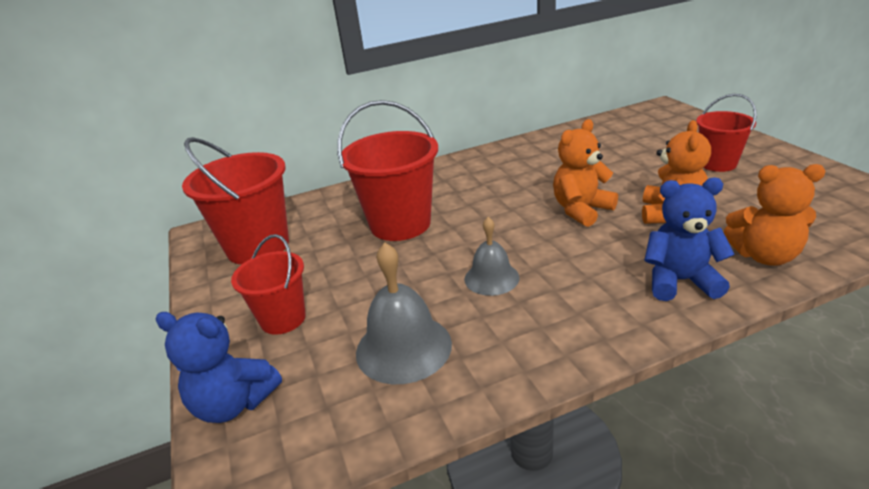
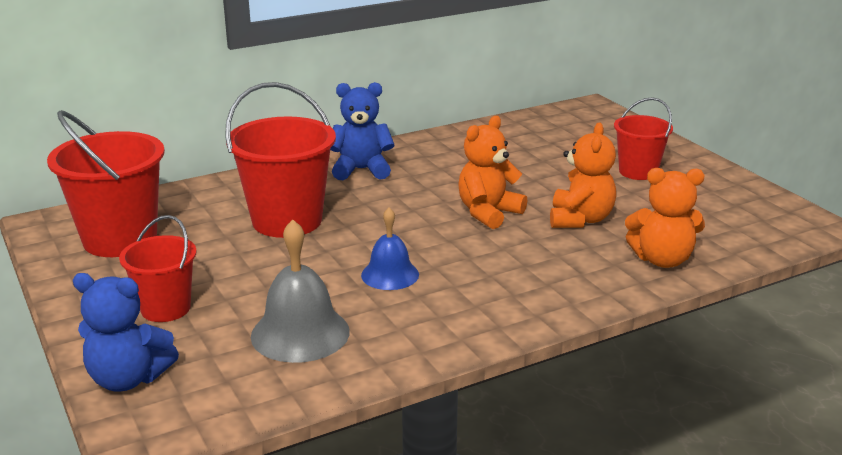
camera: 10 degrees left, 5 degrees down
grey bell [464,217,520,296] -> blue bell [361,208,419,290]
blue teddy bear [644,178,735,301] -> blue teddy bear moved to [330,82,394,180]

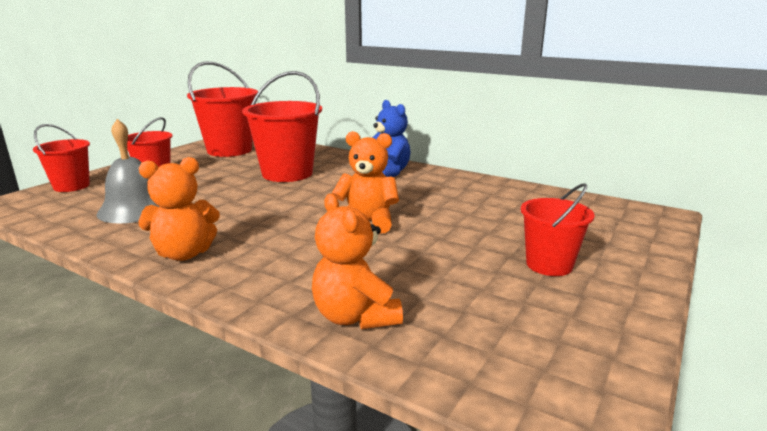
camera: 60 degrees right, 5 degrees down
blue teddy bear [73,273,179,392] -> red bucket [33,124,90,192]
blue bell [361,208,419,290] -> none
orange teddy bear [550,122,616,228] -> orange teddy bear moved to [139,157,220,261]

